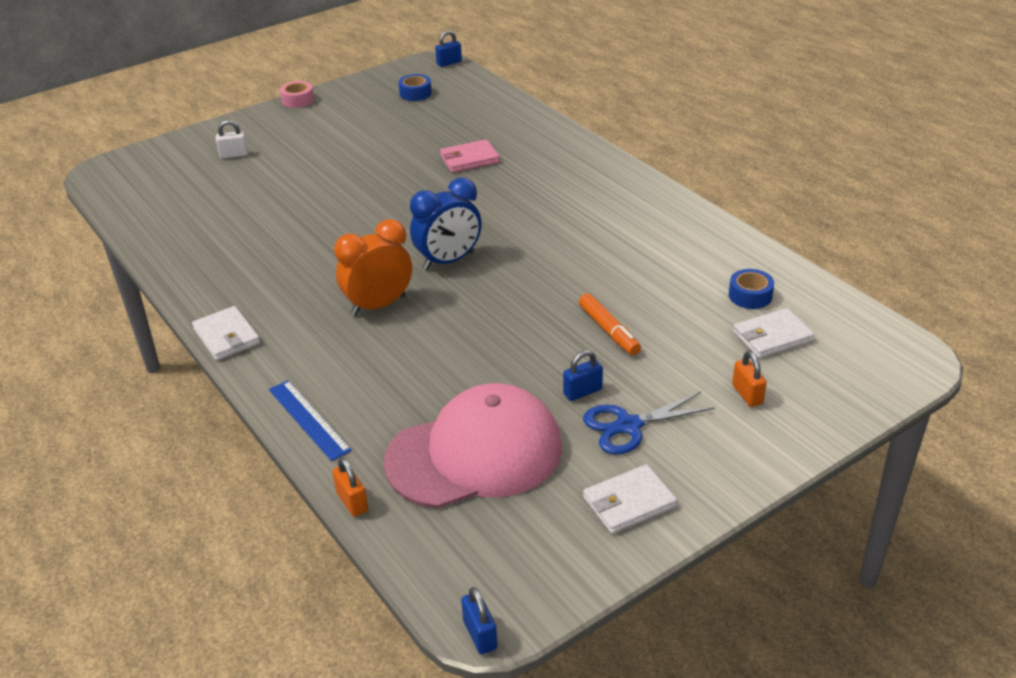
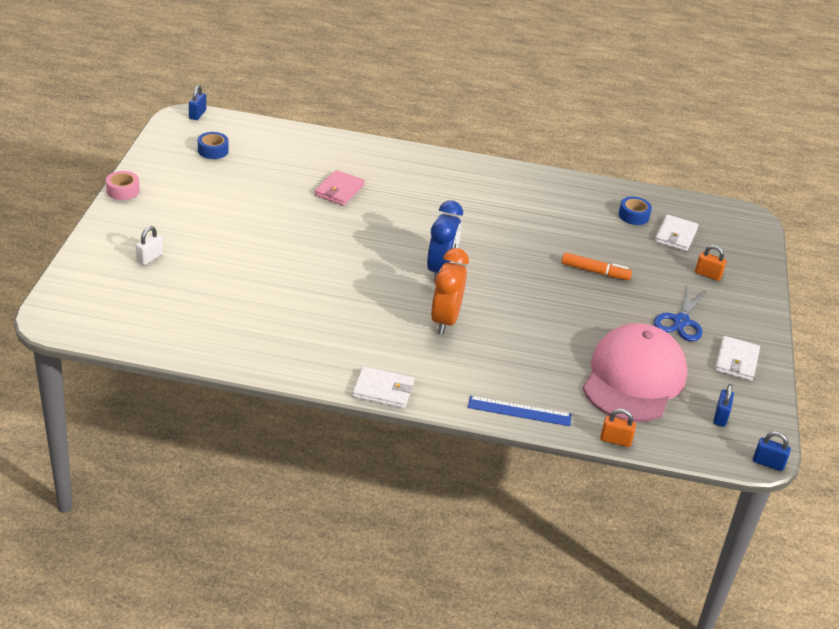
camera: 50 degrees left, 0 degrees up
blue padlock [563,350,603,401] -> blue padlock moved to [713,384,734,427]

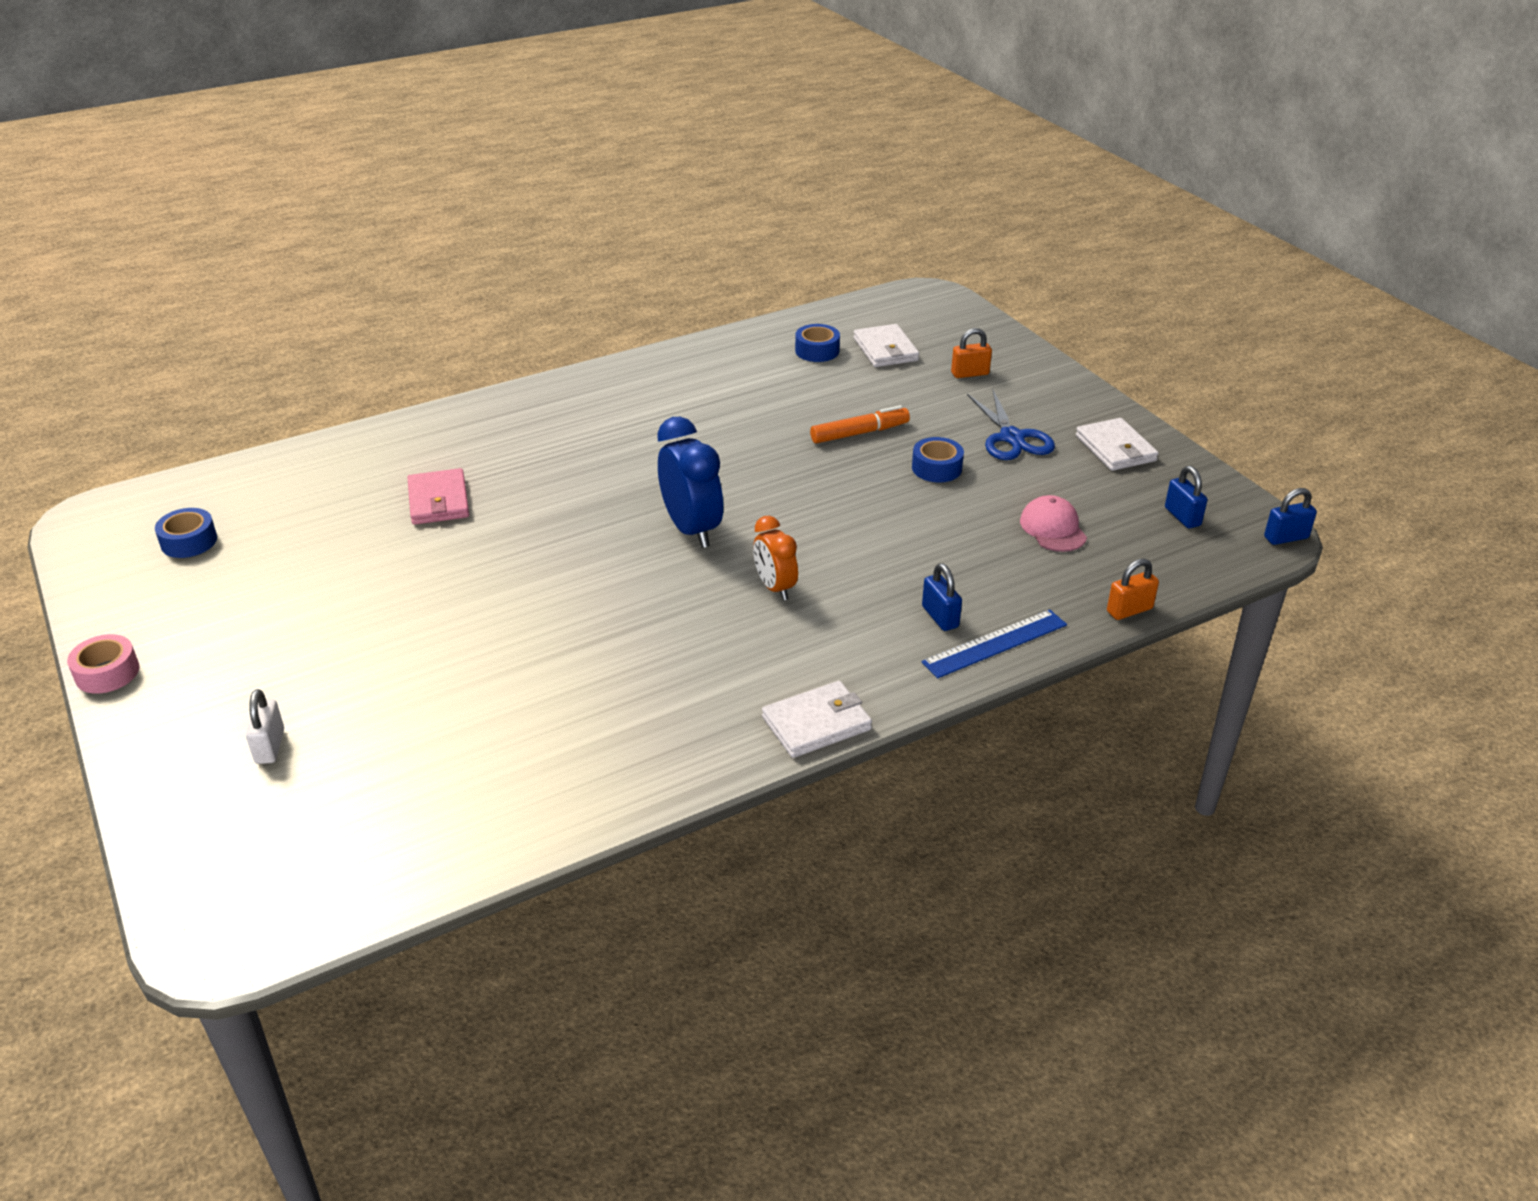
camera: 35 degrees left, 0 degrees up
blue padlock [189,85,206,120] -> blue padlock moved to [922,563,962,631]
orange clock [431,248,469,334] -> orange clock [753,516,798,600], size x0.62
pink cap [583,323,687,422] -> pink cap [1020,495,1087,552], size x0.41
none -> blue tape [912,437,964,482]

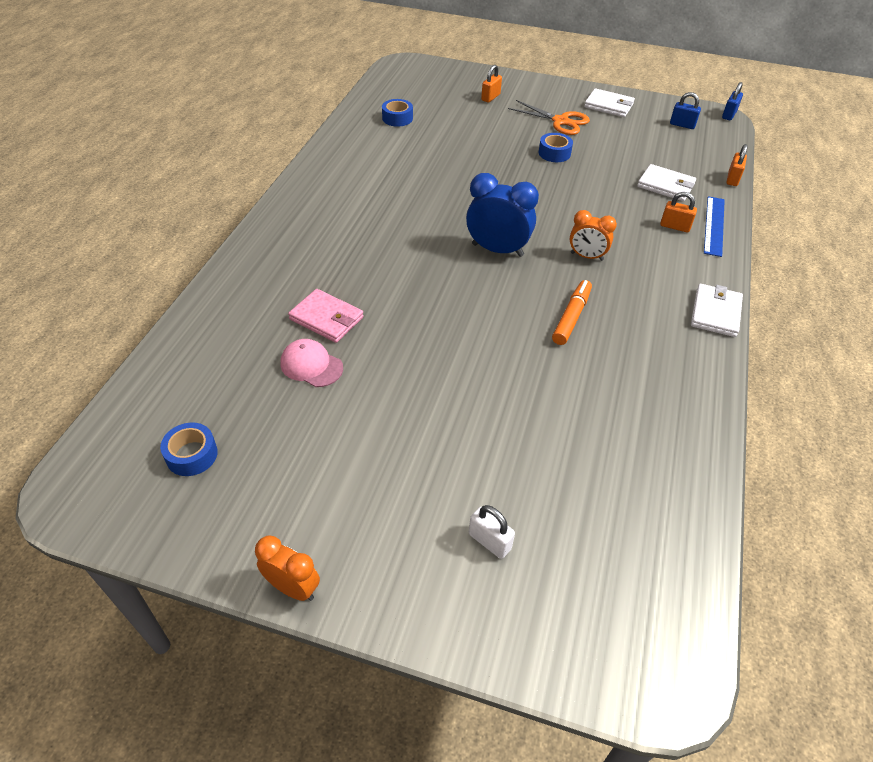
camera: 45 degrees left, 10 degrees up
pink tape [67,634,139,694] -> orange clock [255,536,320,601]
orange marker [810,405,910,443] -> orange marker moved to [552,280,592,345]
white wallet [854,324,919,367] -> white wallet moved to [637,164,696,201]
blue padlock [922,563,962,631] -> orange padlock [660,192,697,232]
blue scissors [967,390,1055,460] -> orange scissors [508,100,590,135]
pink cap [1020,495,1087,552] -> pink cap moved to [280,339,343,387]

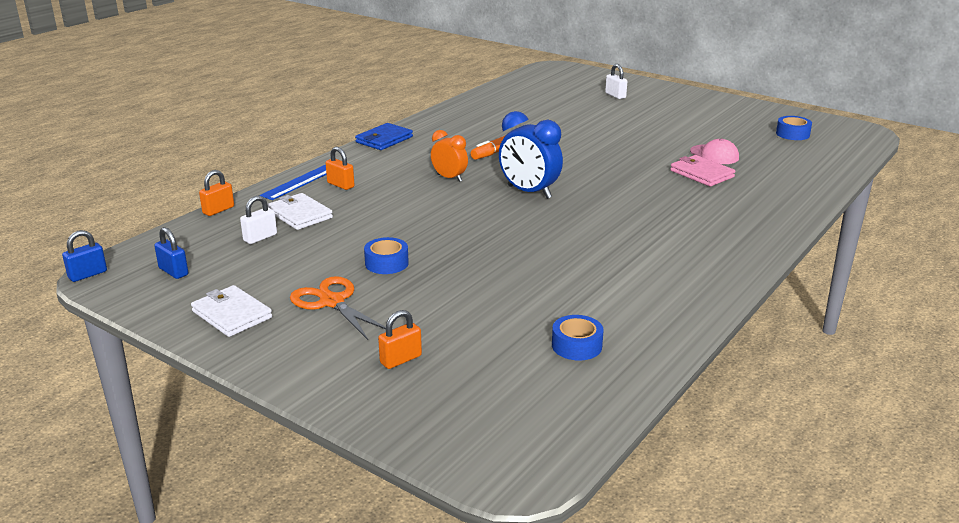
camera: 160 degrees left, 20 degrees down
orange clock [255,536,320,601] -> none
white wallet [691,284,743,337] -> blue wallet [355,123,413,150]
none -> white padlock [240,195,277,244]

